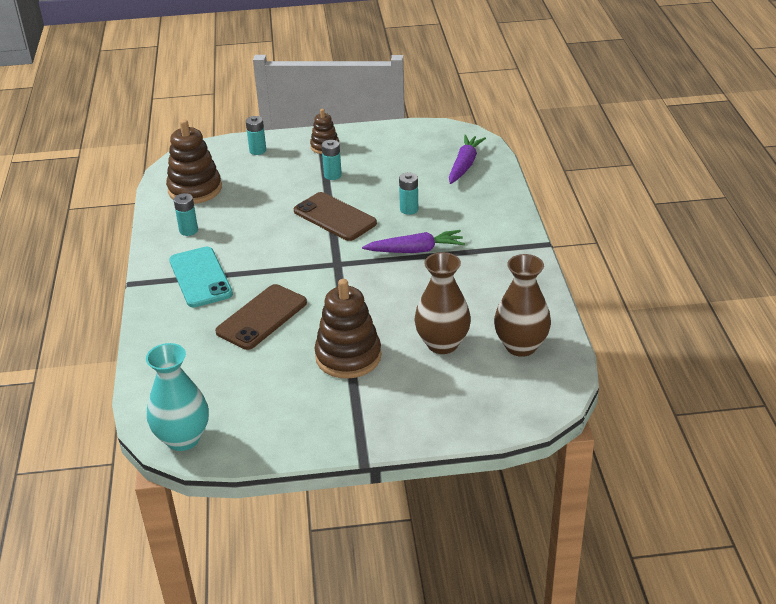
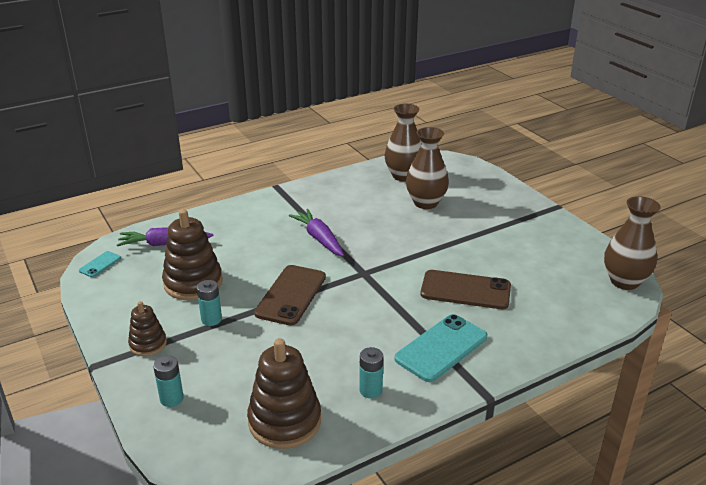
camera: 115 degrees left, 5 degrees down
turquoise vase [146,343,209,451] -> brown vase [604,196,661,290]
brown stacking toy [314,279,381,379] -> brown stacking toy moved to [162,209,223,300]
turquoise battery [399,173,418,215] -> none
none -> turquoise phone [79,251,121,277]

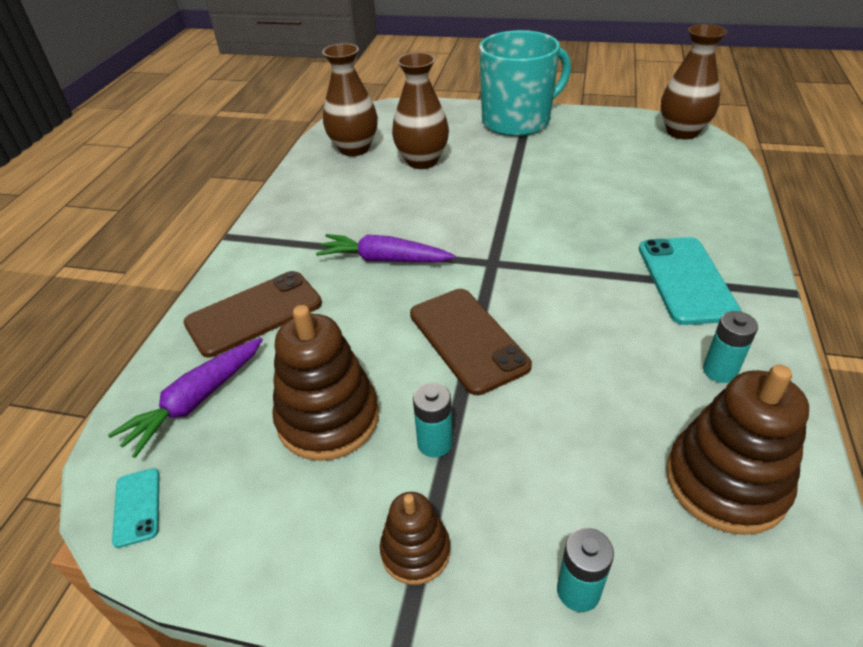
camera: 45 degrees left, 10 degrees up
brown phone [421,270,511,309] -> brown phone moved to [183,271,322,358]
none -> turquoise mug [479,30,571,136]

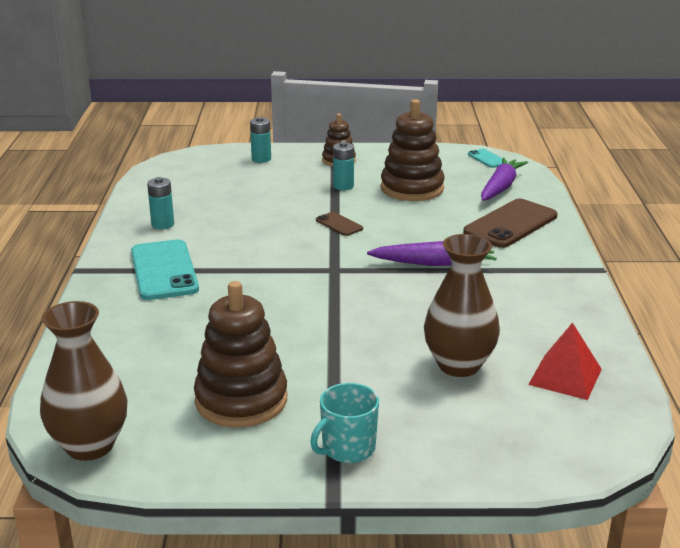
camera: 165 degrees right, 15 degrees down
brown vase [322,43,378,156] -> red pyramid [528,322,602,400]
brown phone [410,289,532,395] -> brown phone [316,212,363,236], size x0.48
turquoise mug [479,30,571,136] -> turquoise mug [310,383,379,463], size x0.48
brown stacking toy [666,364,809,535] -> brown stacking toy moved to [194,281,287,428]

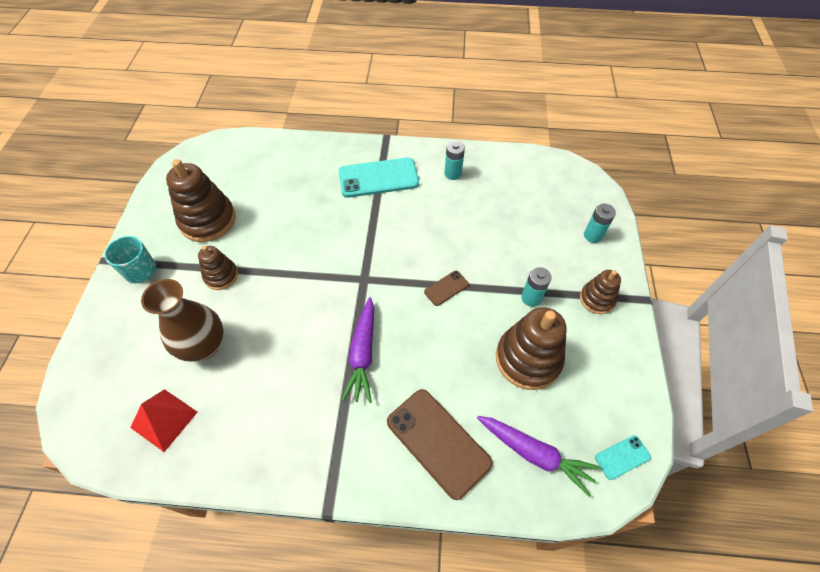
camera: 95 degrees right, 30 degrees up
brown vase [40,301,127,461] -> none
none -> brown stacking toy [198,246,238,290]

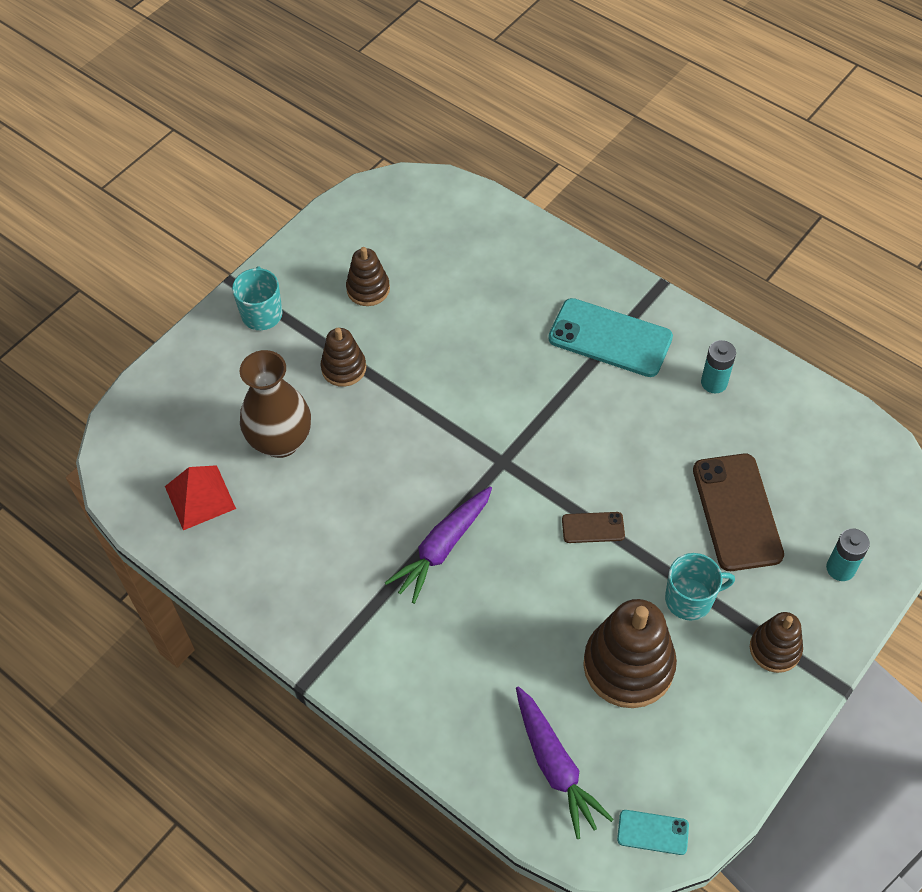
camera: 35 degrees right, 0 degrees up
brown stacking toy [166,159,236,242] -> brown stacking toy [346,247,390,306], size x0.57
brown phone [387,389,493,500] -> brown phone moved to [693,454,784,571]
turquoise battery [521,267,551,307] -> turquoise mug [665,553,735,620]

